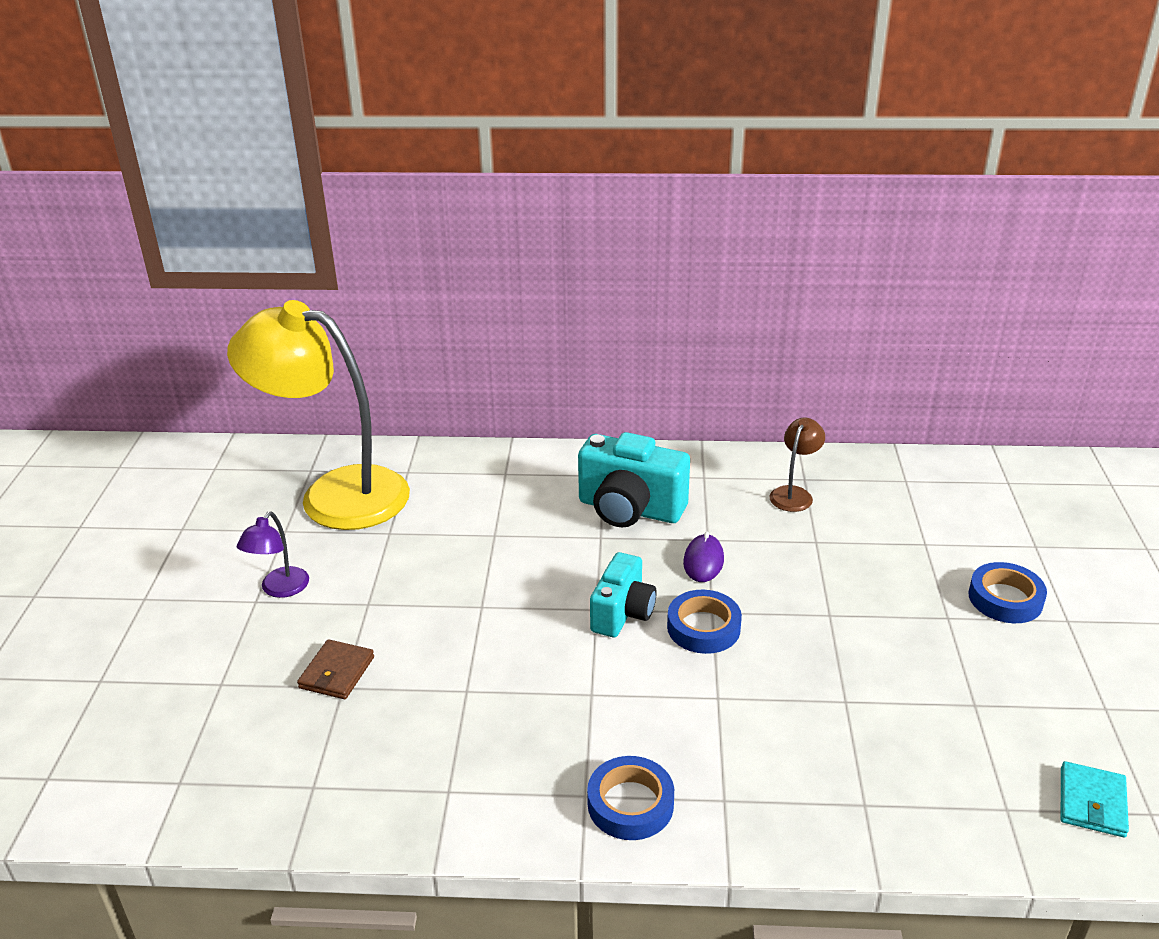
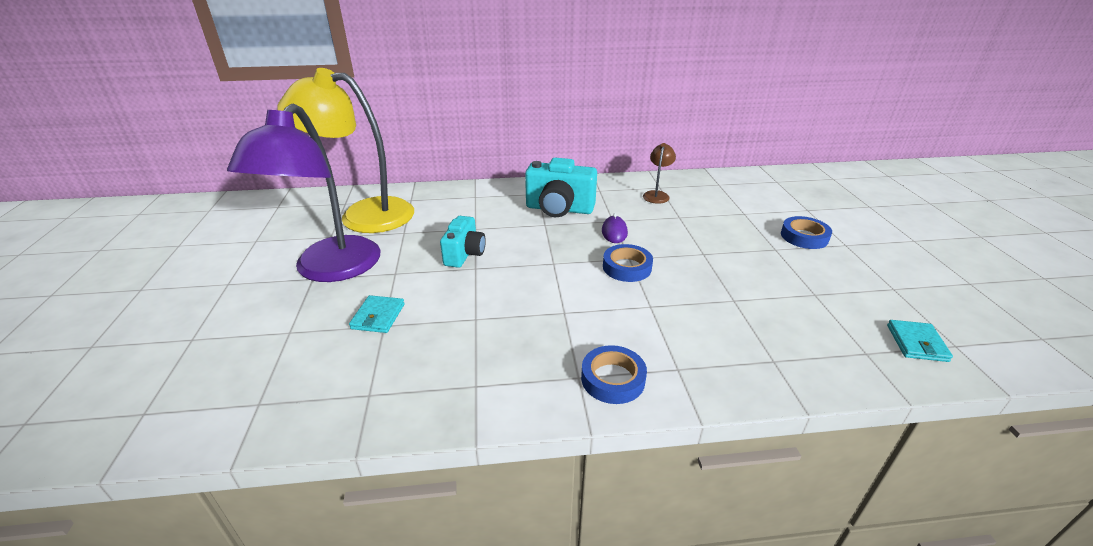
camera: 10 degrees left, 0 degrees up
purple lamp [237,511,309,598] -> purple lamp [227,103,381,282], size x2.50
brown wallet [297,639,374,699] -> turquoise wallet [349,295,405,333]
turquoise camera [590,552,657,637] -> turquoise camera moved to [440,216,486,268]

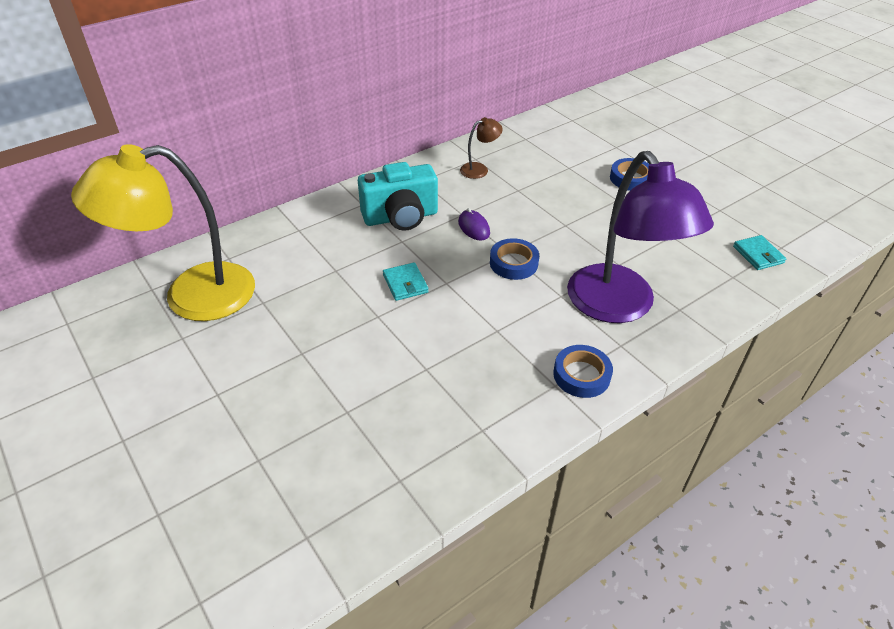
camera: 30 degrees left, 10 degrees up
purple lamp [227,103,381,282] -> purple lamp moved to [567,151,714,323]
turquoise wallet [349,295,405,333] -> turquoise wallet moved to [383,262,429,301]
turquoise camera [440,216,486,268] -> none
brown lamp [643,143,676,204] -> brown lamp turned 75 degrees clockwise [460,117,503,179]

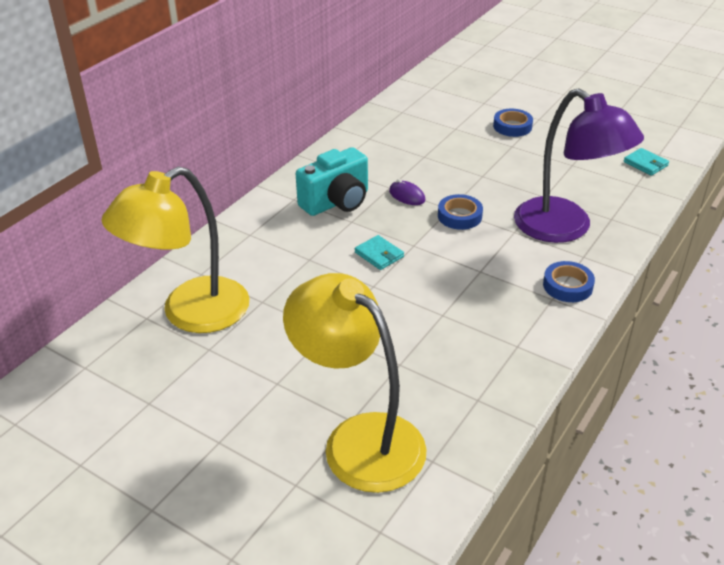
camera: 20 degrees left, 5 degrees down
brown lamp [460,117,503,179] -> none
none -> yellow lamp [283,273,427,493]

